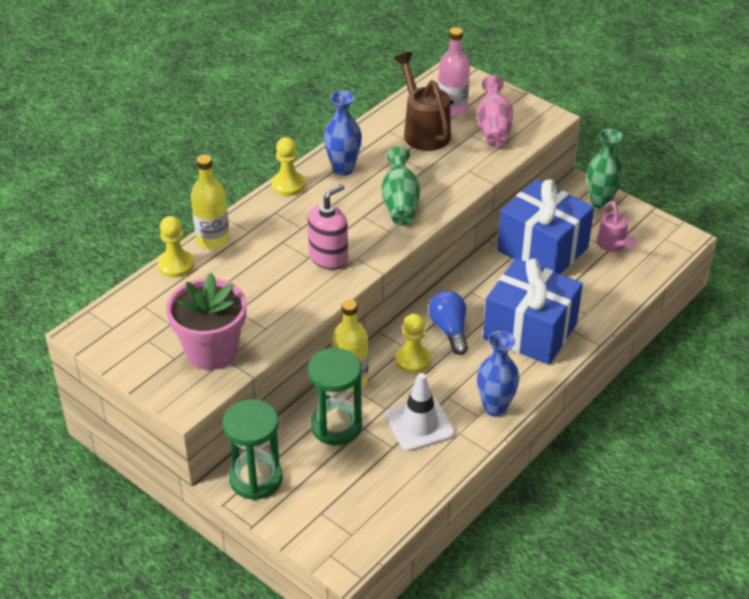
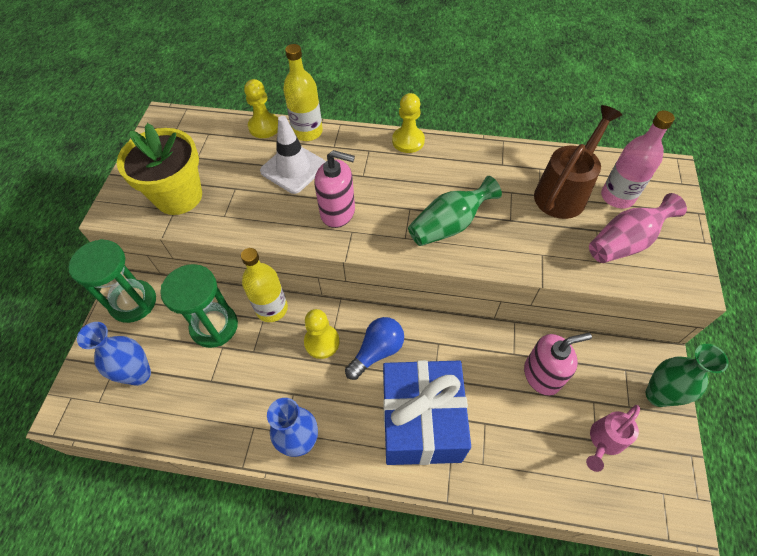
camera: 60 degrees right, 15 degrees up
pink flower pot [166,273,247,370] -> yellow flower pot [117,123,202,215]
blue vase [324,90,362,176] -> blue vase moved to [77,322,151,386]
white traffic cone [385,373,455,451] -> white traffic cone moved to [260,116,326,194]
blue gift [497,179,594,274] -> pink soap dispenser [524,333,592,396]

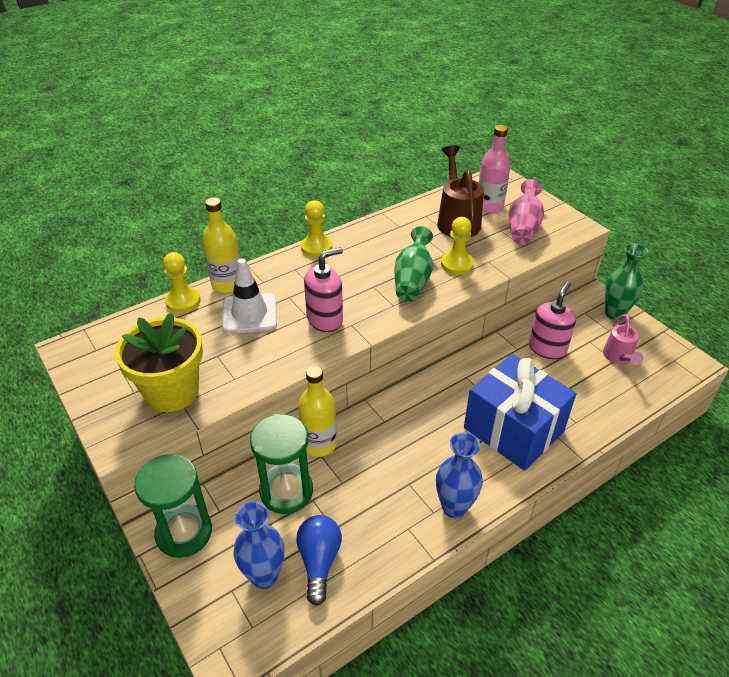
camera: 45 degrees left, 15 degrees down
yellow pawn [304,309,340,359] -> yellow pawn moved to [441,217,474,275]
blue light bulb [345,317,404,380] -> blue light bulb moved to [296,515,342,606]

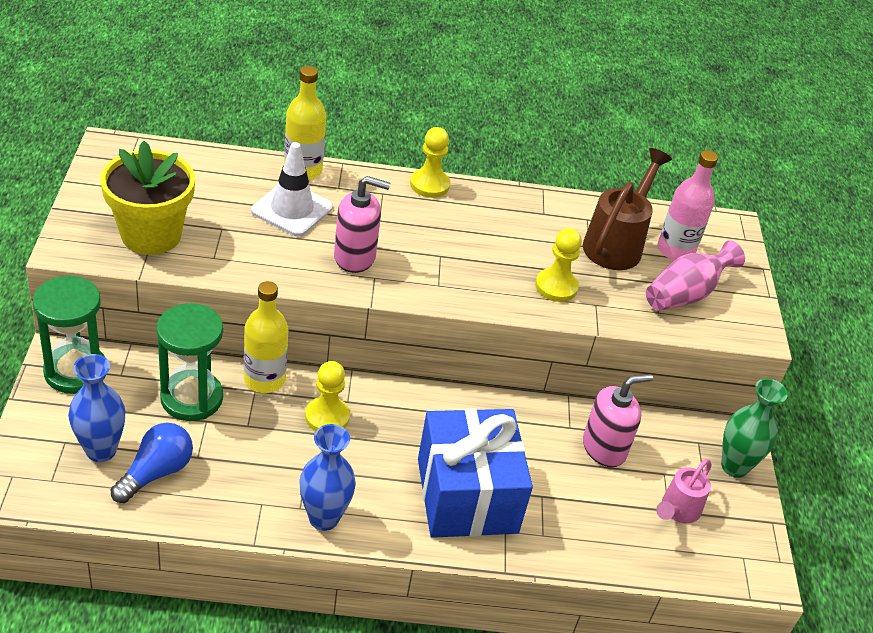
camera: 30 degrees right, 0 degrees up
yellow pawn [163,252,201,313] -> yellow pawn moved to [305,361,350,431]
green vase [395,227,433,302] -> none

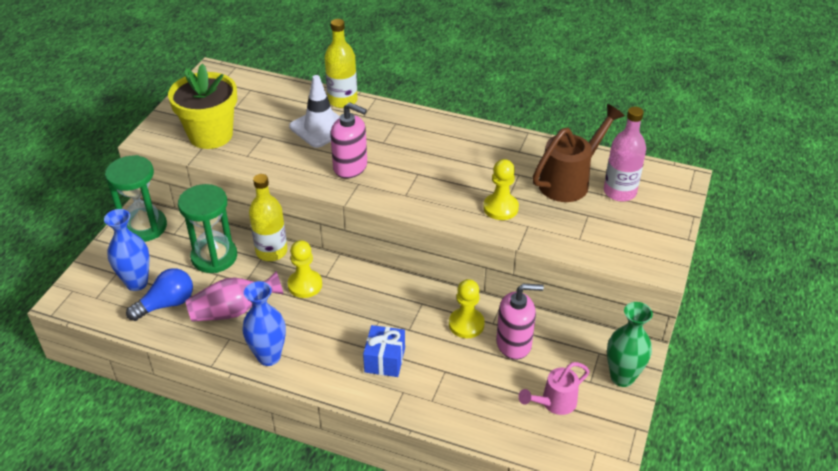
camera: 25 degrees right, 0 degrees up
yellow pawn [410,127,450,198] -> yellow pawn moved to [449,279,485,338]
blue gift [418,408,533,538] -> blue gift [363,325,405,377], size x0.49
pink vase [646,240,745,311] -> pink vase moved to [185,271,284,322]

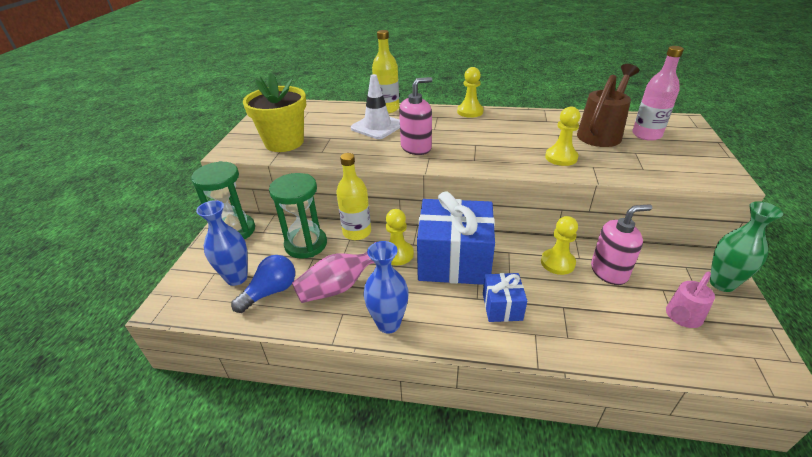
camera: 10 degrees left, 5 degrees down
pink soap dispenser [330,102,367,178] -> pink soap dispenser turned 45 degrees counterclockwise [399,77,432,155]
none -> blue gift [417,191,495,285]
none -> yellow pawn [457,67,484,118]

